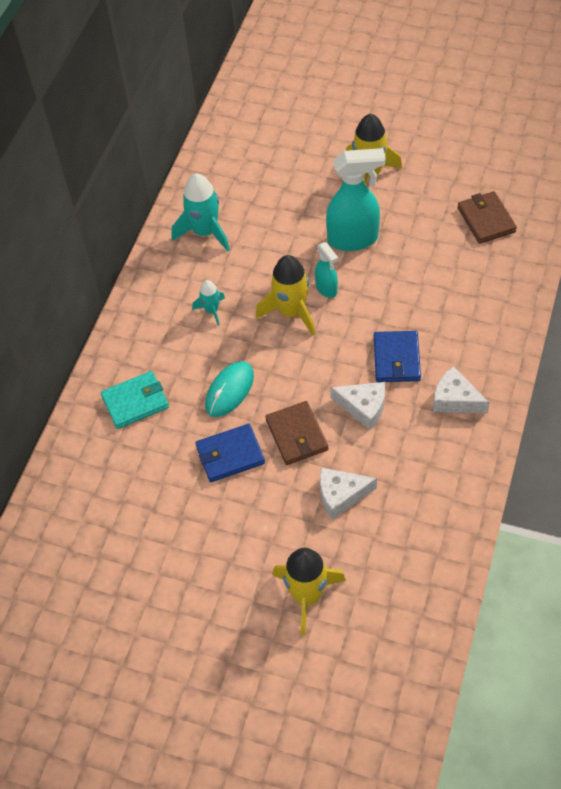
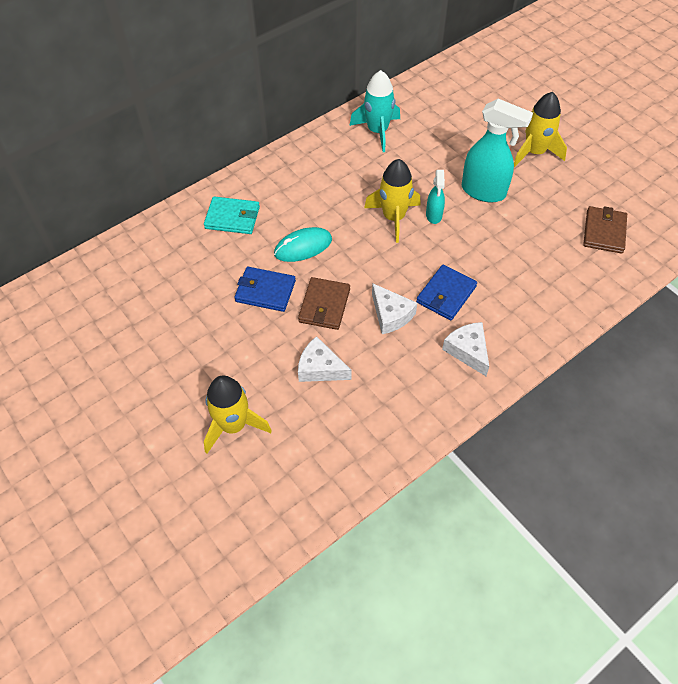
camera: 30 degrees right, 0 degrees up
turquoise rocket [192,280,225,326] -> none

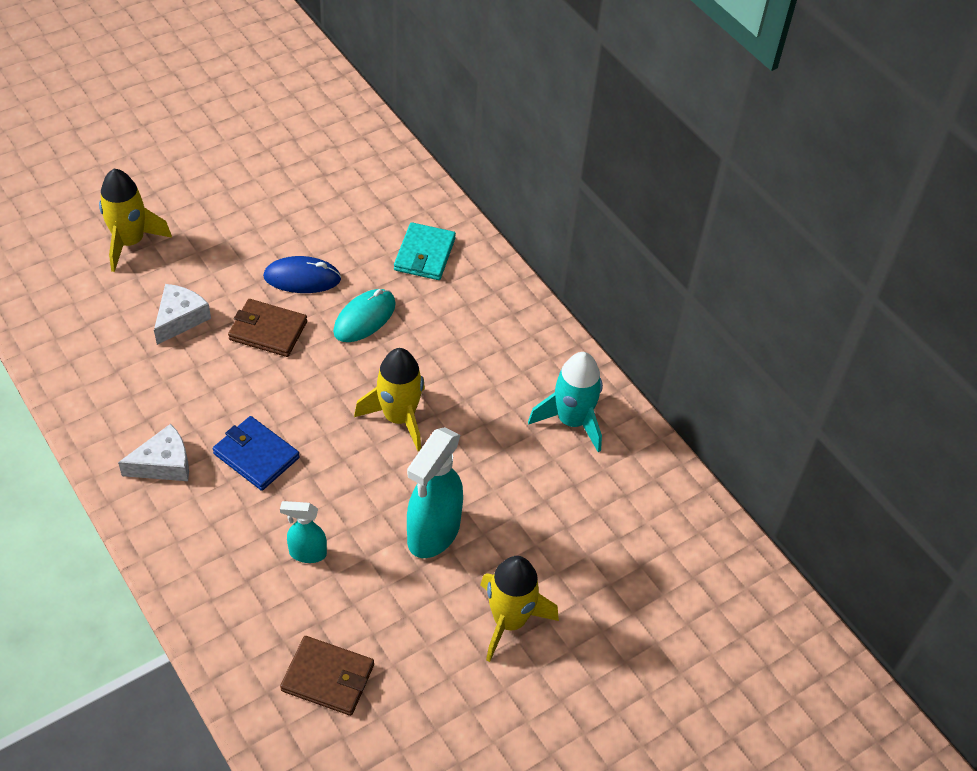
camera: 90 degrees right, 5 degrees down
blue wallet [234,267,296,312] -> blue mouse [263,256,341,293]
turquoise mouse [274,227,332,262] -> turquoise mouse turned 60 degrees clockwise [333,289,396,342]
white cheese [372,283,417,334] -> none
turquoise spray bottle [426,170,445,224] -> turquoise spray bottle moved to [280,501,327,563]

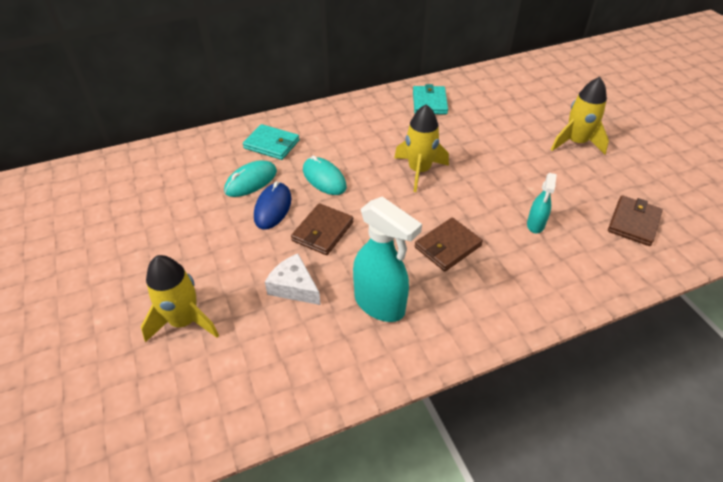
camera: 75 degrees left, 5 degrees down
white cheese [118,424,189,481] -> none
blue wallet [213,416,300,491] -> brown wallet [415,218,483,271]
turquoise spray bottle [407,427,463,558] -> turquoise spray bottle moved to [353,197,422,322]
turquoise rocket [528,352,603,452] -> turquoise wallet [413,84,448,114]
none -> turquoise mouse [224,160,277,197]

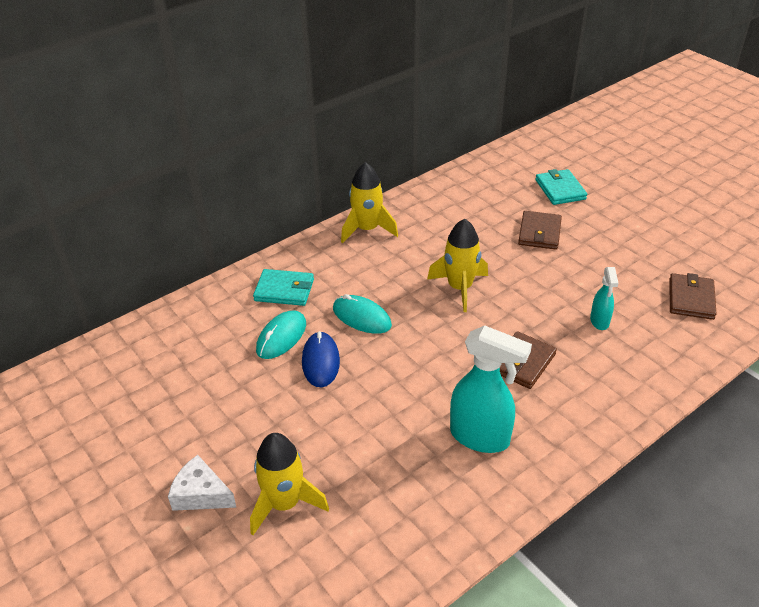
camera: 15 degrees left, 5 degrees down
white cheese [265,254,321,305] -> white cheese moved to [168,455,237,511]
brown wallet [291,203,353,255] -> brown wallet moved to [518,211,562,250]
turquoise wallet [413,84,448,114] -> turquoise wallet moved to [536,169,587,205]
yellow rocket [551,77,609,154] -> yellow rocket moved to [341,162,398,243]

